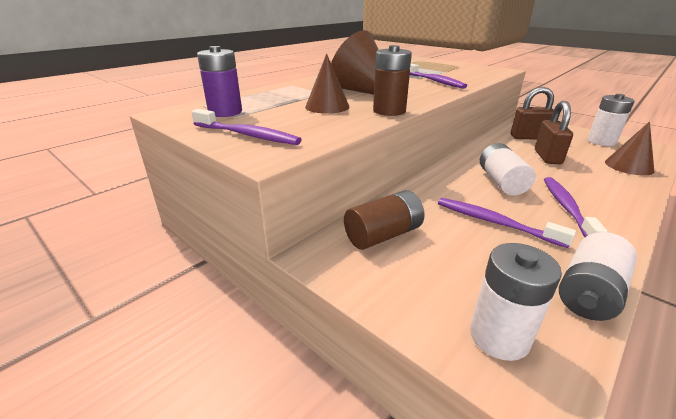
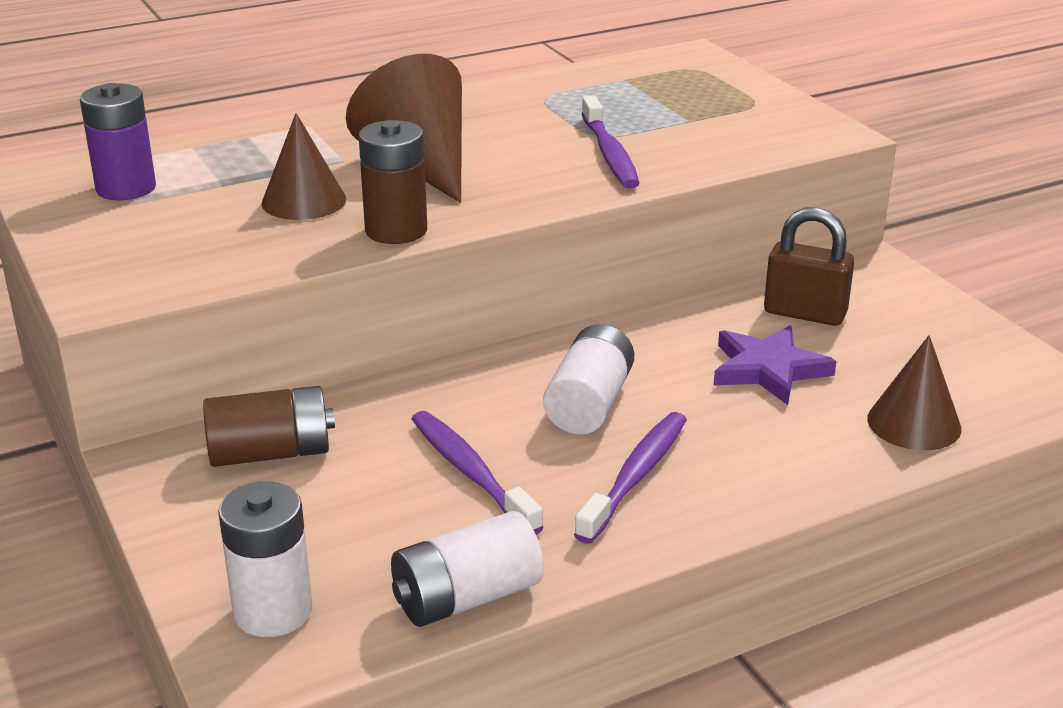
camera: 20 degrees right, 0 degrees up
purple toothbrush [191,109,302,145] -> none
brown padlock [535,101,573,164] -> purple star [714,325,837,405]
white battery [587,94,635,146] -> none

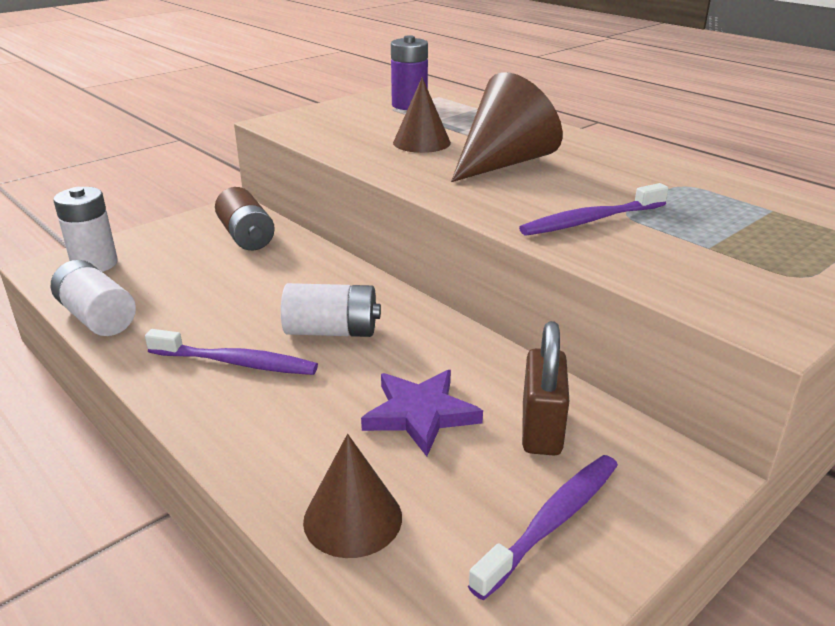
camera: 75 degrees right, 0 degrees up
brown battery [359,120,427,244] -> none
purple toothbrush [411,411,543,535] -> purple toothbrush moved to [468,455,618,600]

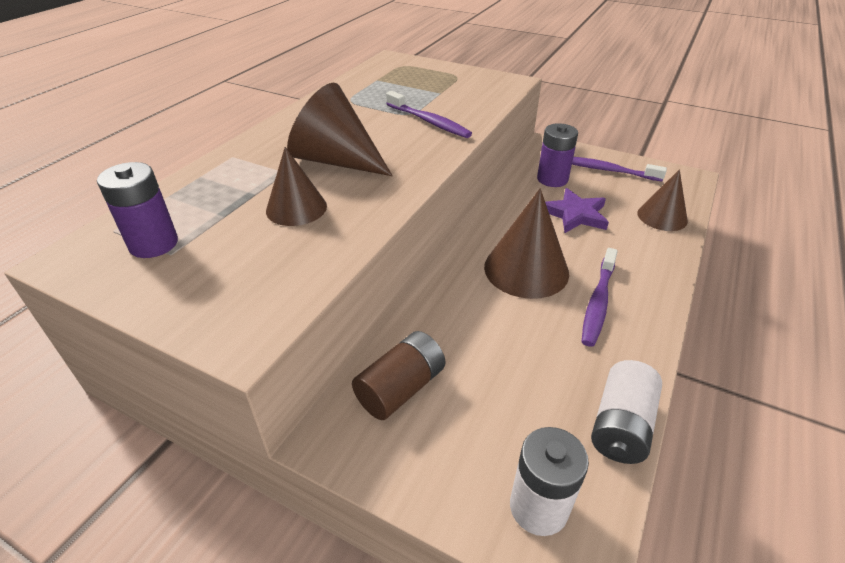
camera: 110 degrees left, 10 degrees up
purple toothbrush [145,329,318,375] -> purple toothbrush turned 150 degrees counterclockwise [582,248,618,347]
white battery [281,283,381,337] -> brown cone [484,189,569,299]
brown padlock [522,321,569,455] -> purple battery [537,123,578,187]

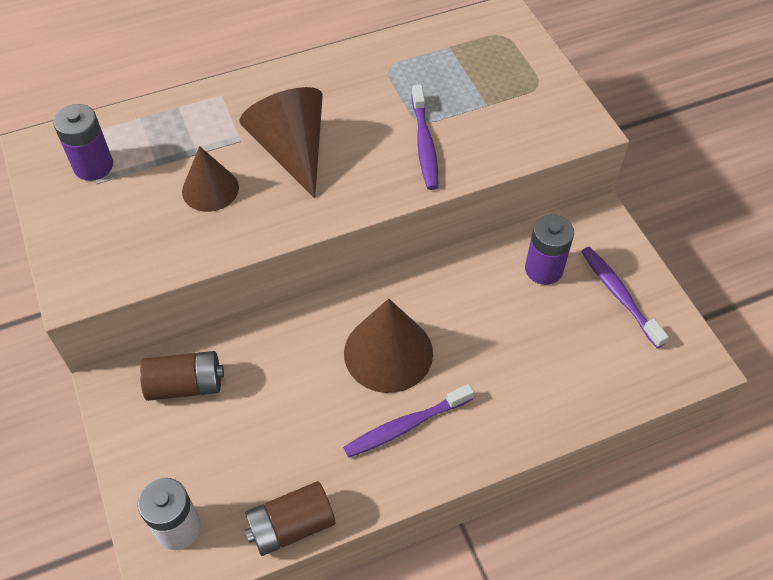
camera: 40 degrees right, 15 degrees up
purple star [545,188,609,233] -> none
white battery [591,360,662,464] -> brown battery [245,481,335,556]
brown cone [637,170,688,231] -> none

